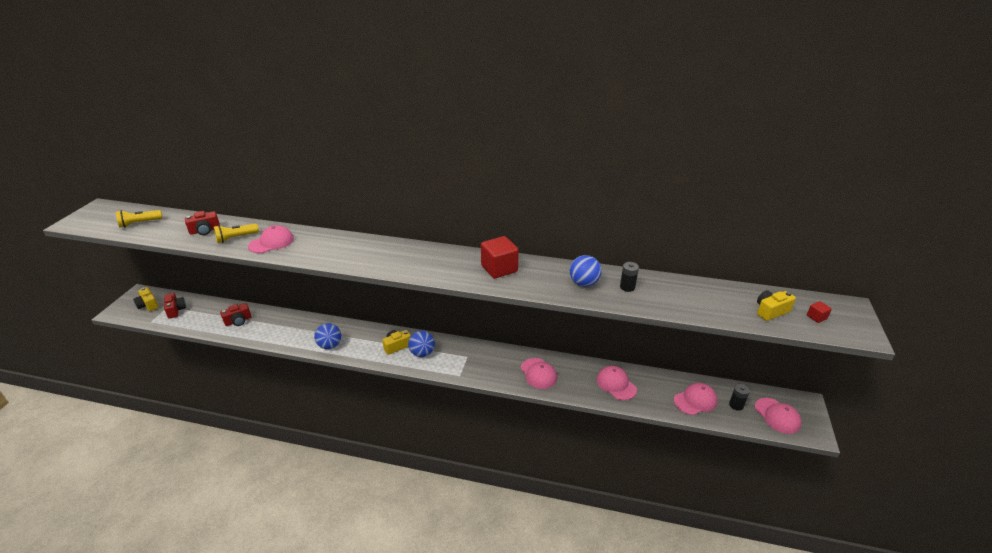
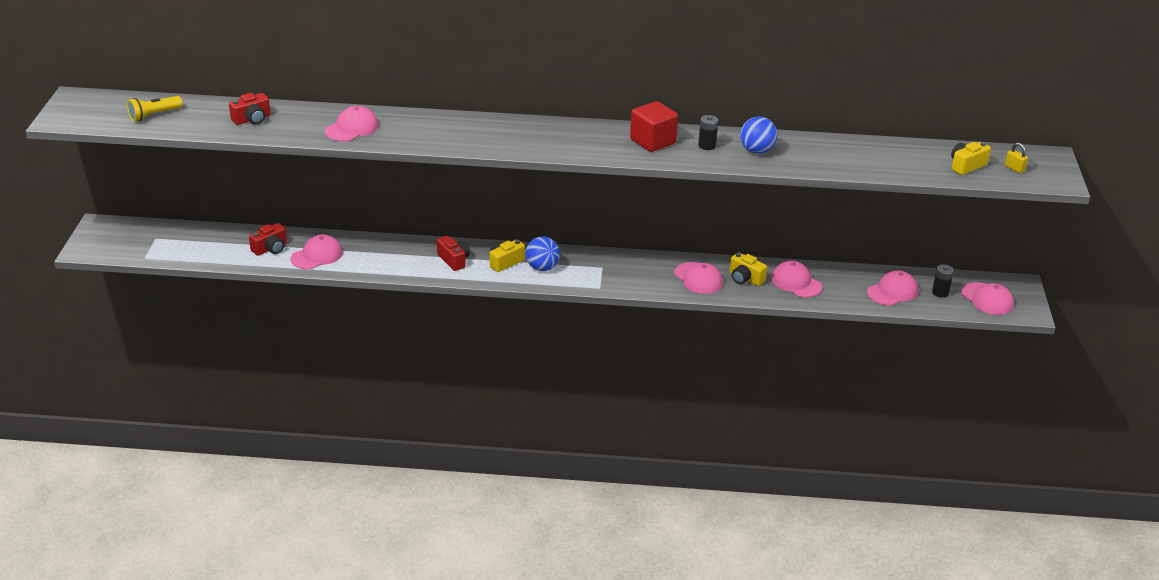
camera: 10 degrees left, 0 degrees up
yellow camera [133,287,159,311] -> yellow camera moved to [730,252,767,286]
red camera [164,293,186,319] -> red camera moved to [437,236,470,271]
yellow flashlight [213,224,259,243] -> none
blue ball [314,323,341,349] -> none
black battery [620,262,639,292] -> black battery moved to [698,115,718,150]
red cube [807,301,832,323] -> yellow padlock [1005,143,1028,173]
none -> pink cap [290,235,343,269]

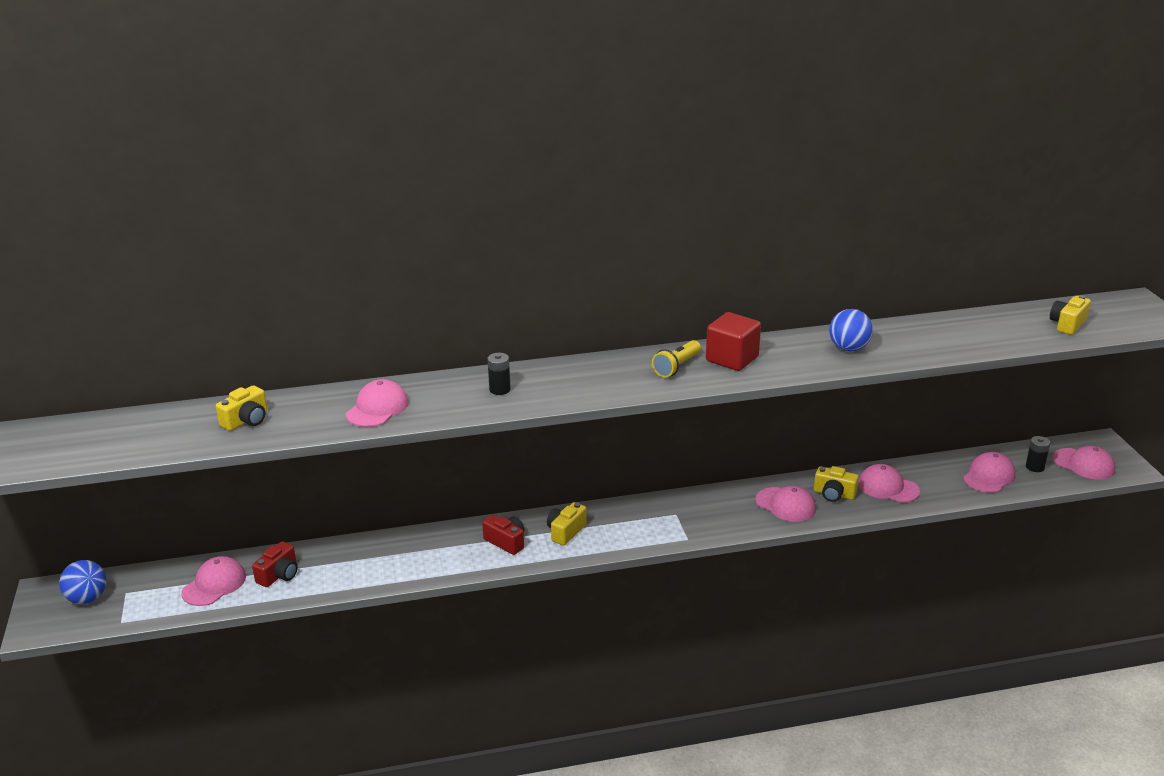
camera: 15 degrees left, 5 degrees down
yellow flashlight [127,96,183,121] -> yellow flashlight moved to [652,340,701,378]
red camera [229,93,270,125] -> yellow camera [216,385,267,431]
pink cap [290,235,343,269] -> pink cap moved to [181,556,246,606]
blue ball [525,236,560,271] -> blue ball moved to [59,560,106,604]
black battery [698,115,718,150] -> black battery moved to [487,353,511,395]
yellow padlock [1005,143,1028,173] -> none

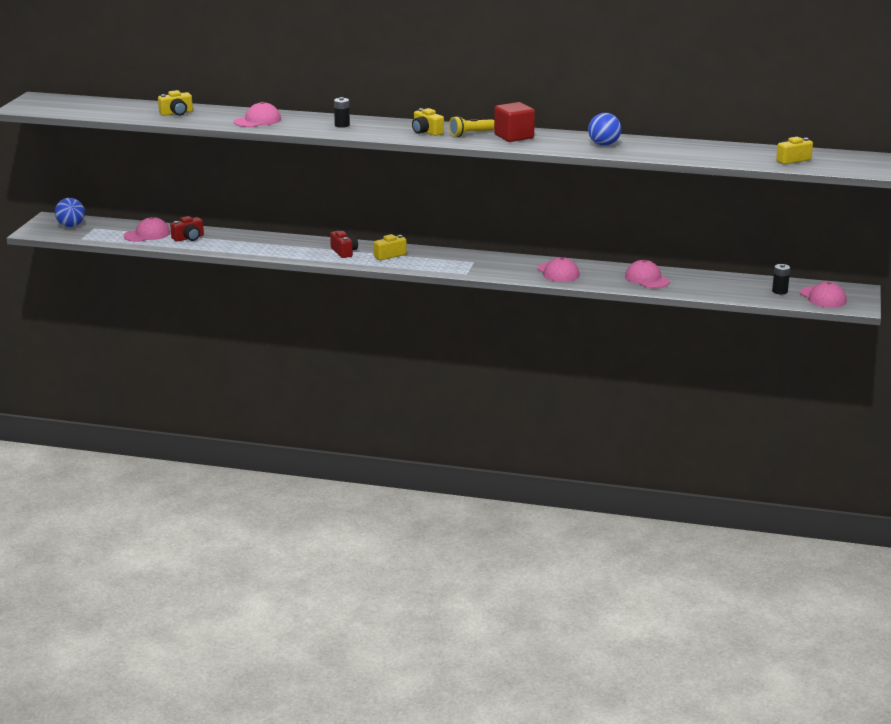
camera: 25 degrees right, 5 degrees down
yellow camera [814,466,859,502] -> yellow camera moved to [412,108,444,136]
pink cap [963,452,1016,493] -> none

